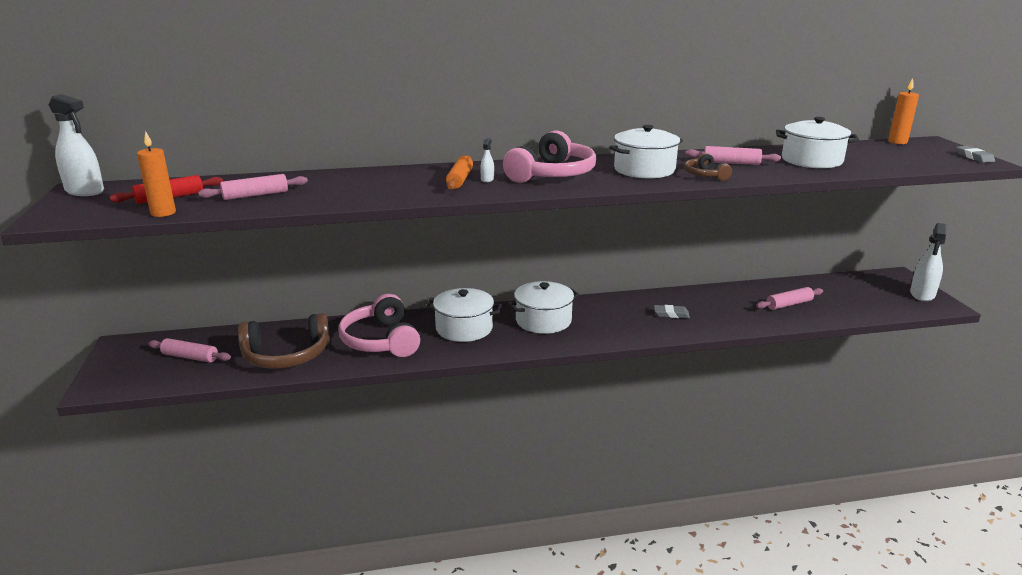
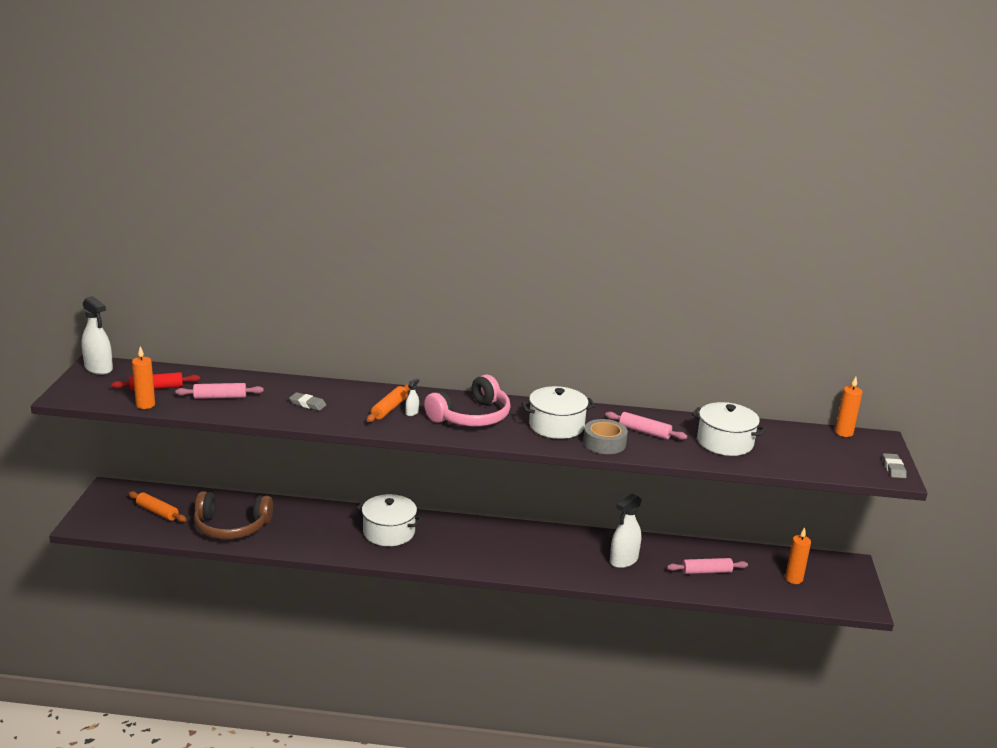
camera: 15 degrees right, 0 degrees up
pink rolling pin [148,338,231,363] -> orange rolling pin [128,491,187,522]
pink headphones [338,294,420,357] -> none
white pot [508,281,579,334] -> none
grey eraser [654,305,690,318] -> grey eraser moved to [289,392,326,411]
brown headphones [684,153,732,181] -> grey tape [583,419,628,454]
white spray bottle [910,223,947,301] -> white spray bottle moved to [610,493,642,568]
none -> orange candle [785,527,811,584]

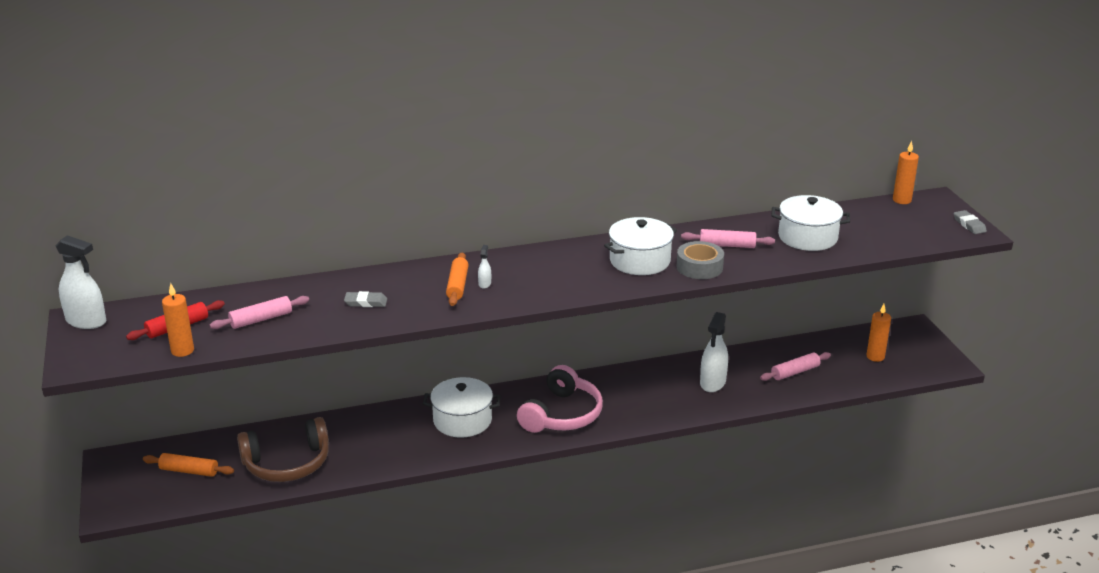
camera: 20 degrees left, 5 degrees up
pink headphones [424,375,511,426] -> pink headphones moved to [517,365,603,433]

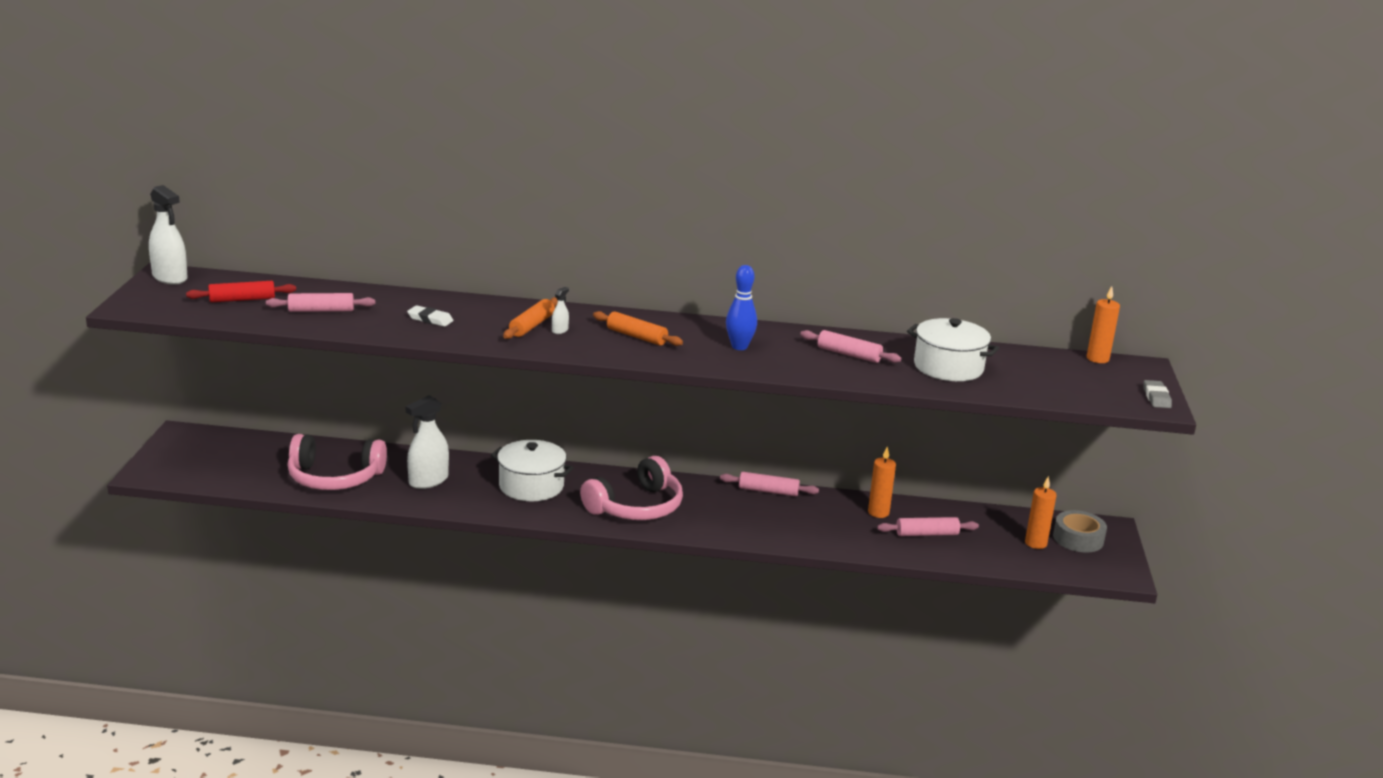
camera: 20 degrees right, 5 degrees down
orange rolling pin [143,453,234,477] -> orange rolling pin moved to [593,311,683,346]
orange candle [162,283,194,357] -> orange candle moved to [868,447,896,518]
brown headphones [237,417,329,482] -> pink headphones [287,434,387,490]
grey eraser [344,291,387,307] -> white eraser [407,305,454,327]
white pot [604,217,677,275] -> blue bowling pin [726,265,757,350]
grey tape [677,241,724,279] -> grey tape moved to [1053,510,1107,552]
white spray bottle [700,312,728,392] -> white spray bottle moved to [406,395,449,489]
none -> pink rolling pin [720,472,819,496]

